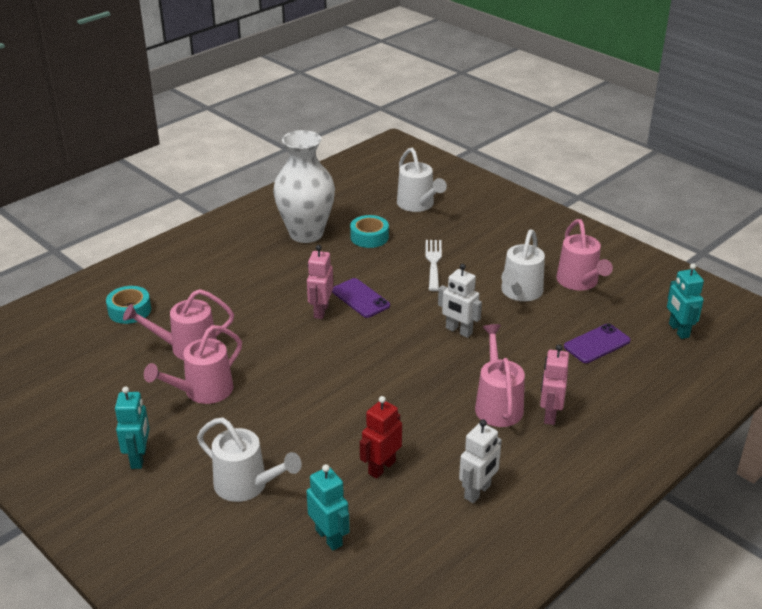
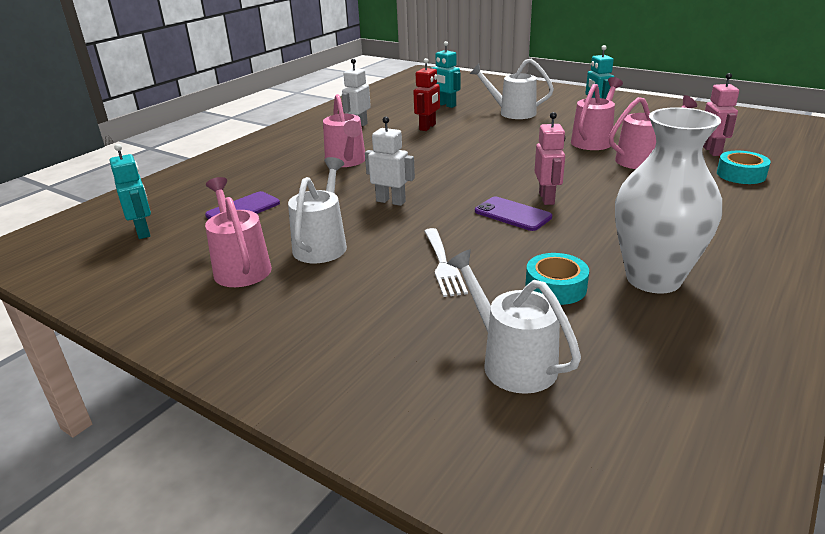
camera: 170 degrees right, 5 degrees down
pink robot [540,344,569,425] -> pink robot moved to [703,73,739,156]

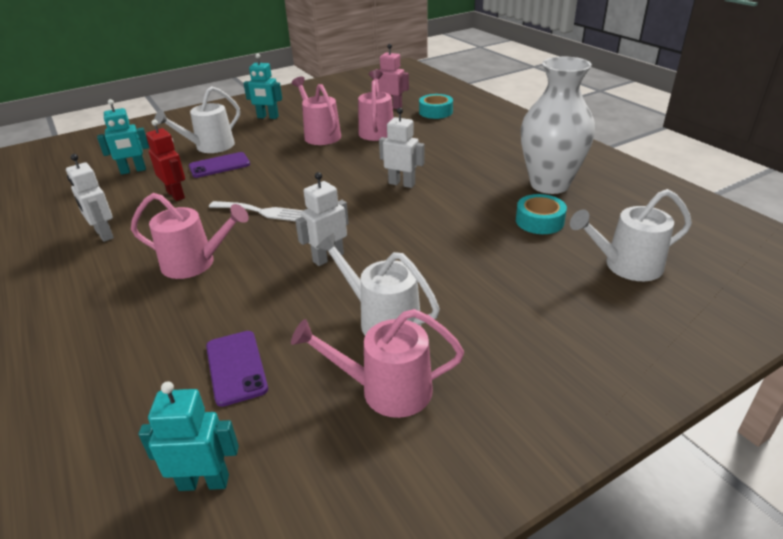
camera: 65 degrees left, 5 degrees up
white fork [424,228,468,297] -> white fork moved to [209,201,303,221]
purple phone [475,197,552,231] -> purple phone moved to [189,152,250,178]
pink robot [535,112,565,205] -> white robot [379,108,425,188]

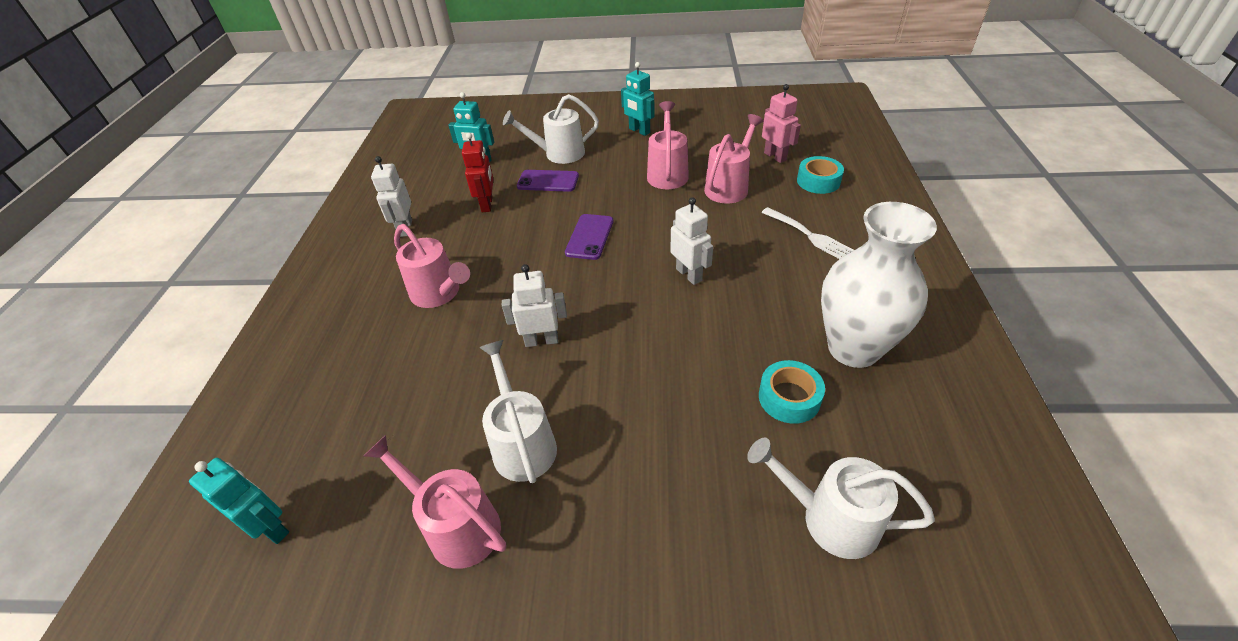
camera: 35 degrees right, 10 degrees up
purple phone [206,331,268,407] -> purple phone moved to [565,214,613,260]
white fork [209,201,303,221] -> white fork moved to [761,207,854,259]

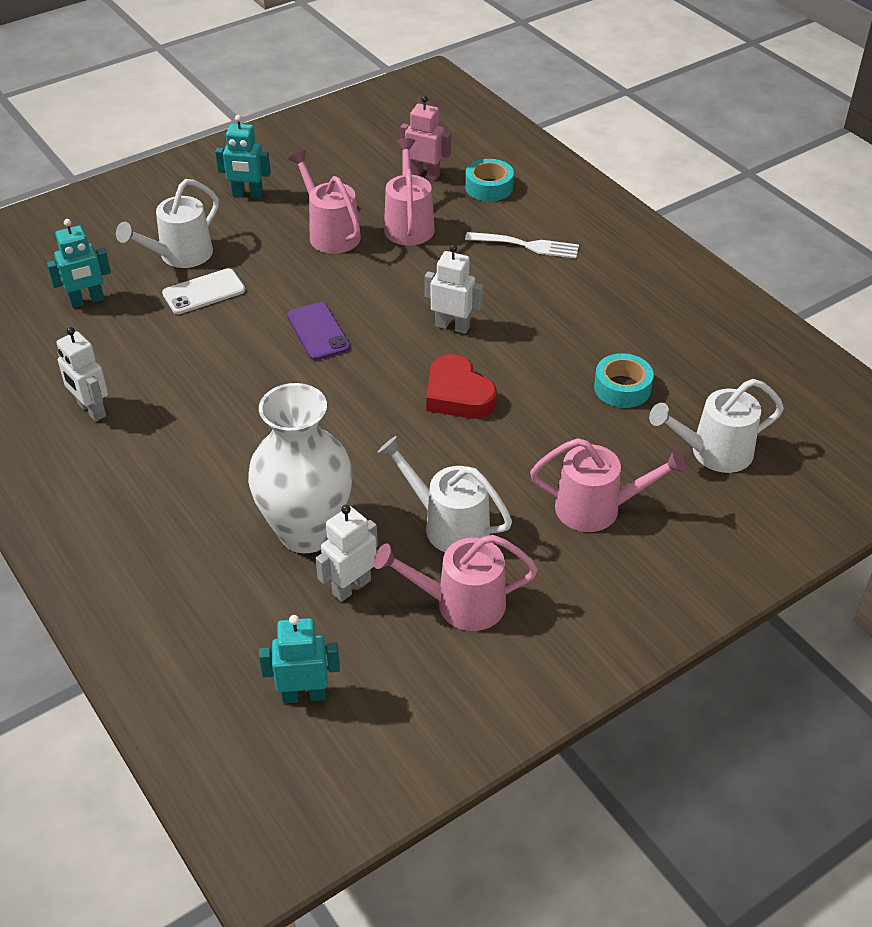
camera: 40 degrees left, 0 degrees up
pink watering can [394,224,470,308] -> pink watering can moved to [530,438,687,532]
red robot [462,133,494,212] -> none
white robot [502,264,567,347] -> white robot moved to [316,505,378,602]
purple phone [517,170,579,192] -> white phone [162,268,245,314]
white vase [821,202,937,368] -> white vase moved to [248,383,353,553]
none -> red heart [426,354,497,419]

